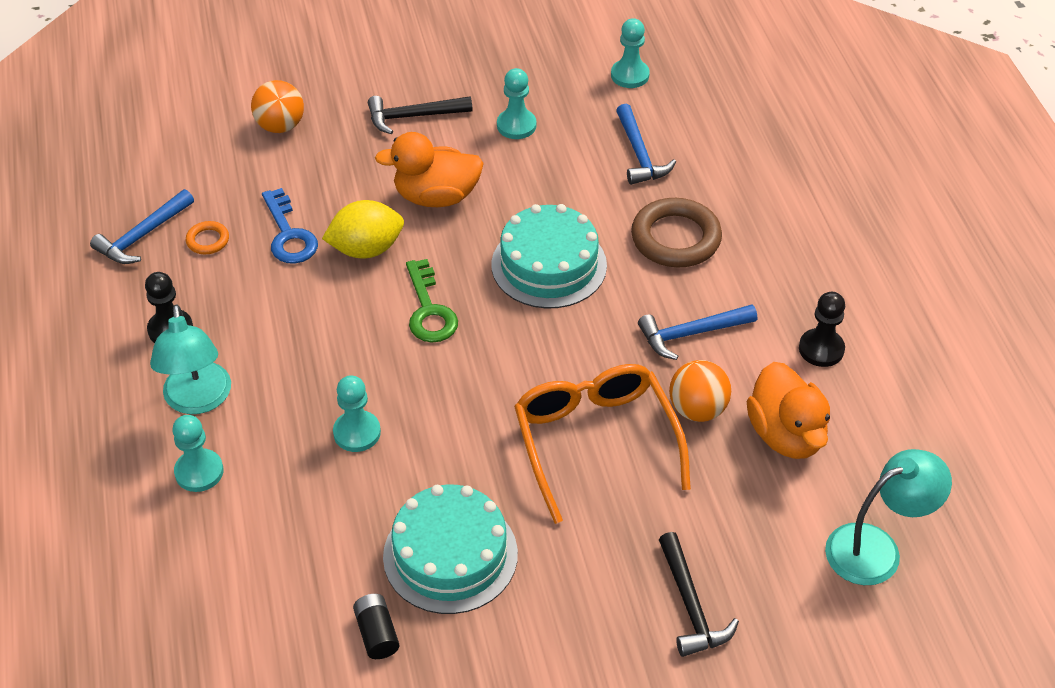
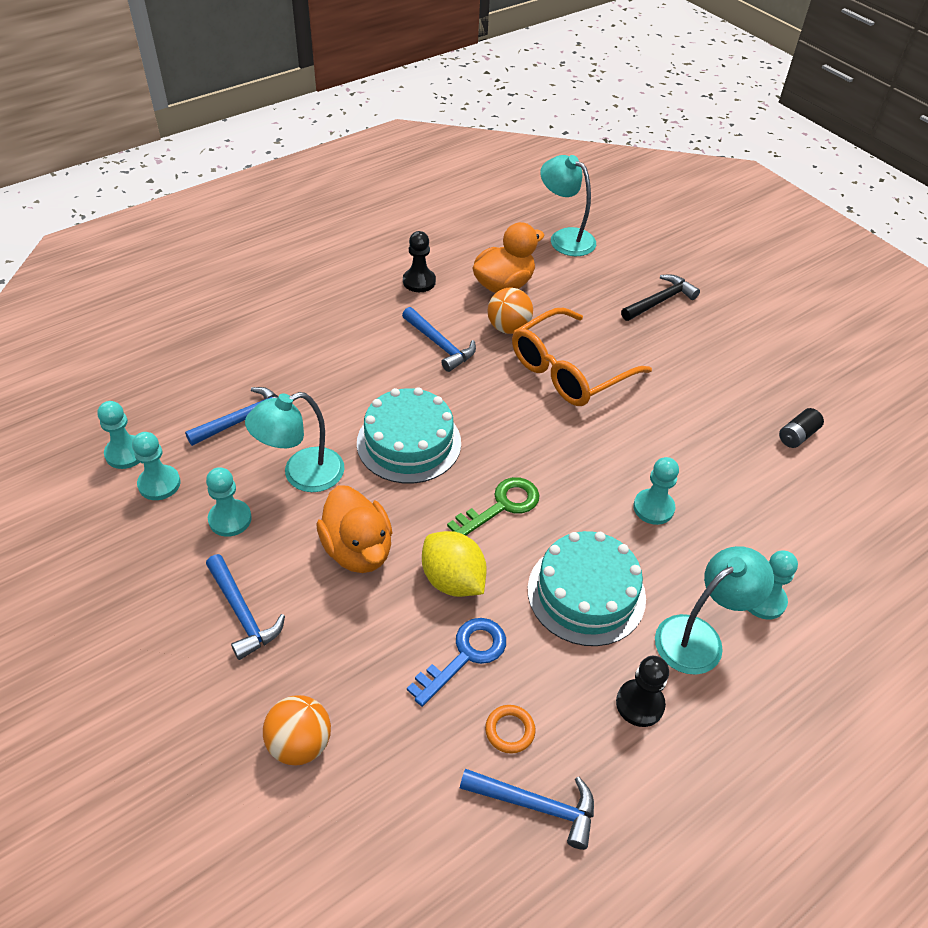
camera: 115 degrees left, 0 degrees up
black hammer [368,96,473,134] -> blue hammer [206,554,285,660]
turquoise cake [383,485,518,614] -> turquoise cake moved to [528,531,646,646]
brown ring [631,198,722,267] -> none
none -> turquoise pawn [132,432,181,500]
none -> turquoise lamp [245,392,344,492]

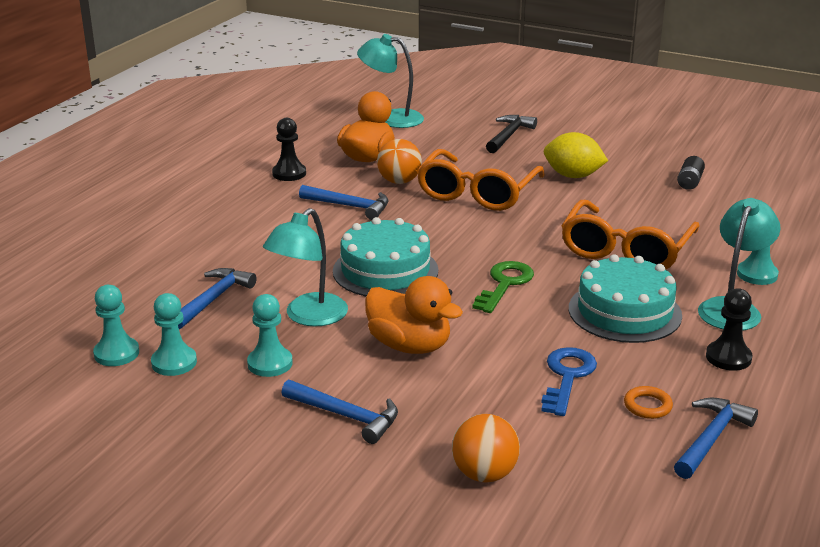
camera: 25 degrees left, 20 degrees down
yellow lemon [422,531,487,597] -> yellow lemon moved to [544,132,608,178]
blue hammer [460,769,594,850] -> blue hammer turned 45 degrees counterclockwise [674,398,758,479]
turquoise pawn [633,457,679,525] -> orange glasses [561,200,700,269]

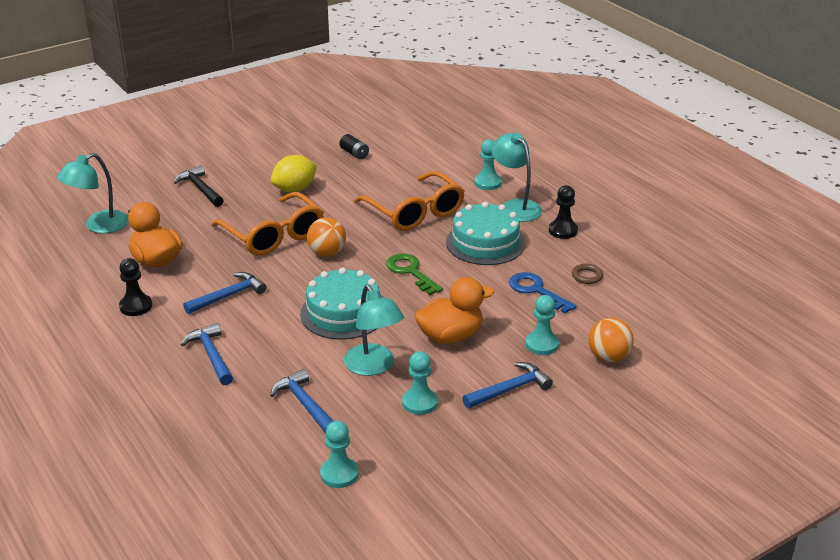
camera: 60 degrees left, 5 degrees up
turquoise pawn [151,293,197,376] -> turquoise pawn moved to [525,295,559,355]
orange ball [377,139,422,184] -> orange ball moved to [307,217,346,257]
orange ring [624,386,673,419] -> brown ring [572,264,603,284]
blue hammer [674,398,758,479] -> blue hammer moved to [181,323,233,385]

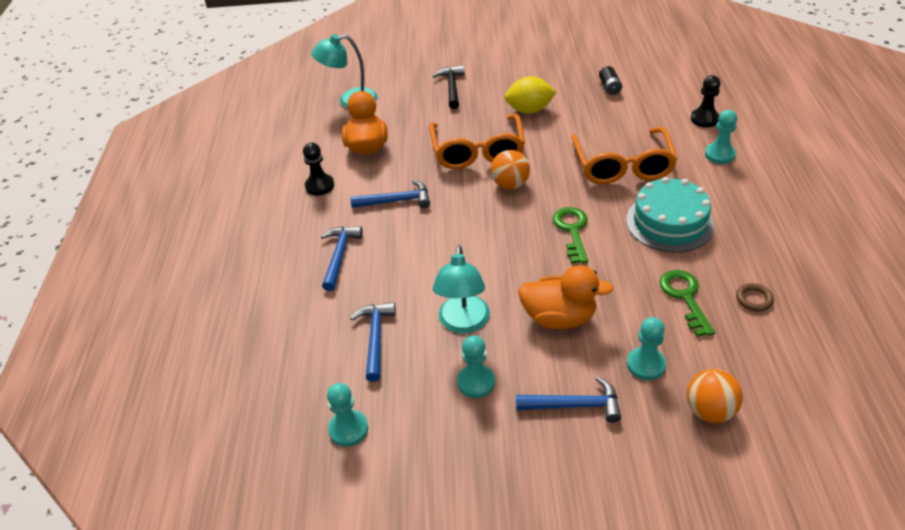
camera: 35 degrees right, 10 degrees up
turquoise cake [300,267,379,339] -> none
turquoise lamp [491,133,542,222] -> none
blue key [509,272,577,314] -> green key [659,270,715,337]
black pawn [549,185,578,239] -> black pawn moved to [691,75,721,127]

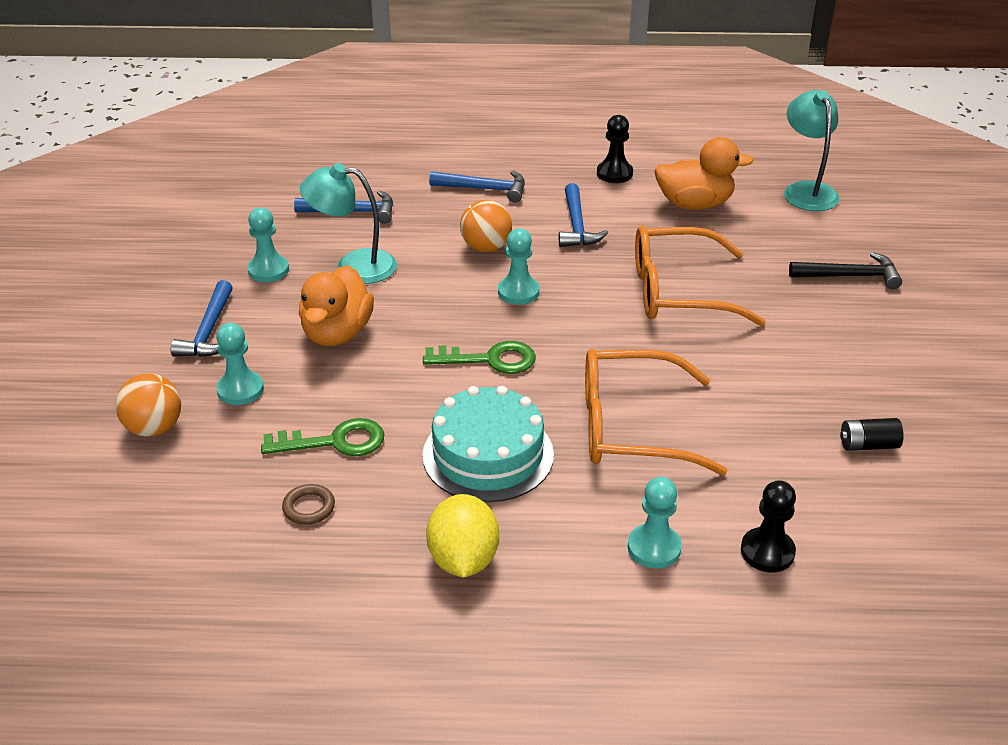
camera: 90 degrees right, 5 degrees down
turquoise pawn [327,383,368,447] -> turquoise pawn moved to [498,228,539,305]
orange ball [491,150,530,190] -> orange ball moved to [460,200,512,252]
yellow lemon [504,76,556,114] -> yellow lemon moved to [426,494,499,577]

